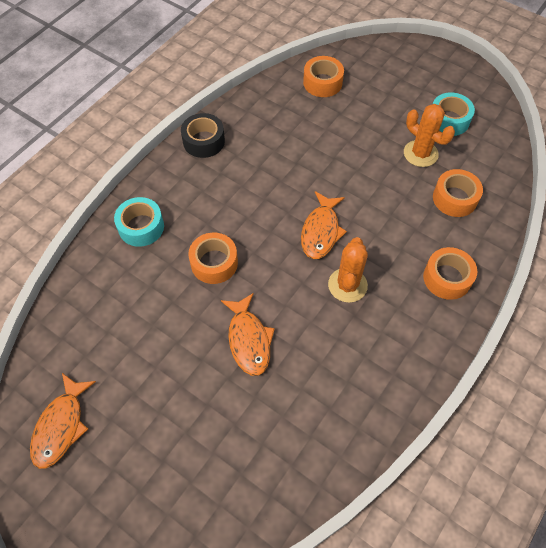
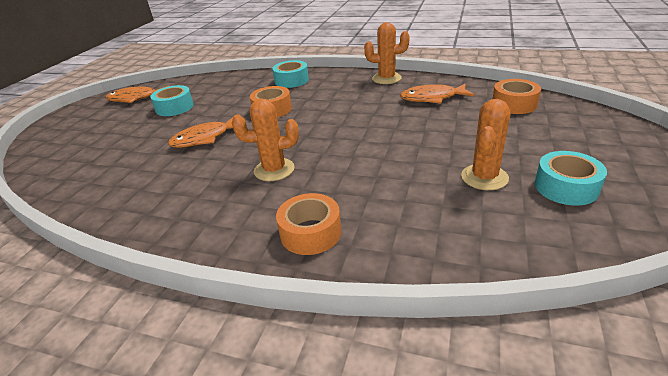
camera: 75 degrees right, 25 degrees down
black tape [181,113,225,158] -> orange cactus [364,22,410,84]
orange fish [301,191,347,259] -> orange fish moved to [400,84,475,103]
orange tape [433,169,483,217] -> none
none -> turquoise tape [150,85,194,116]

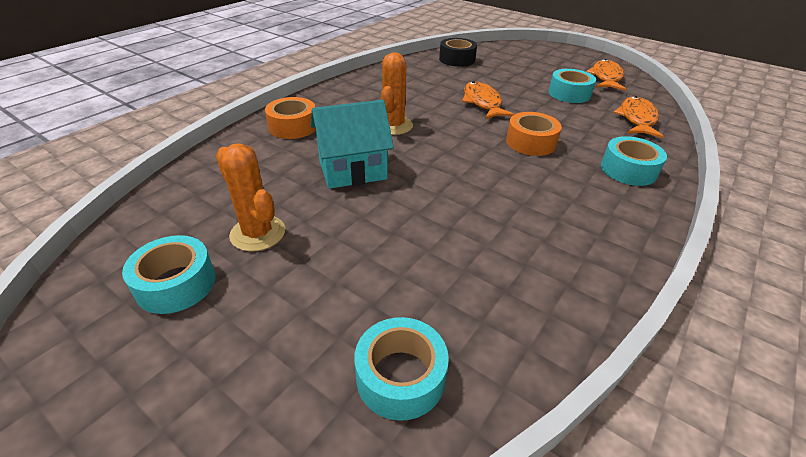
camera: 105 degrees right, 5 degrees up
orange cactus [364,22,410,84] -> none
orange fish [400,84,475,103] -> orange fish moved to [613,96,664,138]
orange tape [493,79,541,114] -> turquoise tape [354,317,449,421]
none -> turquoise house [311,100,394,189]
none -> black tape [439,38,477,67]

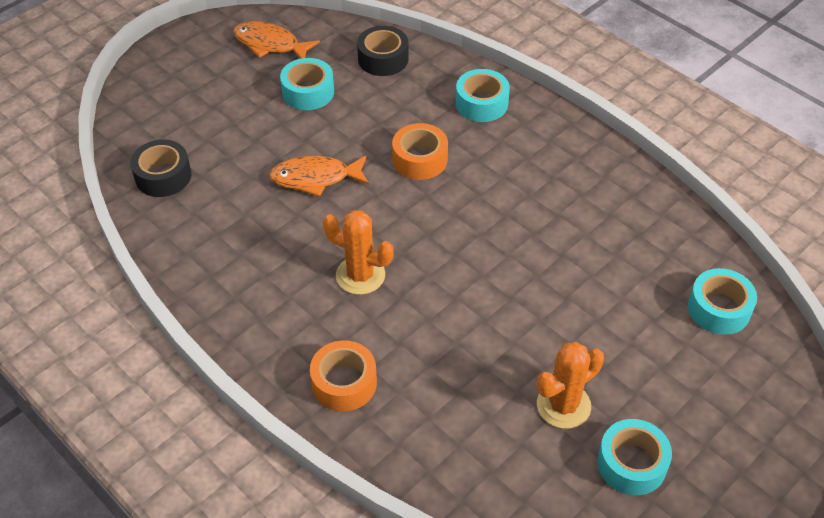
camera: 80 degrees left, 10 degrees up
turquoise house [311,100,394,189] -> none
orange fish [613,96,664,138] -> black tape [357,26,409,76]

